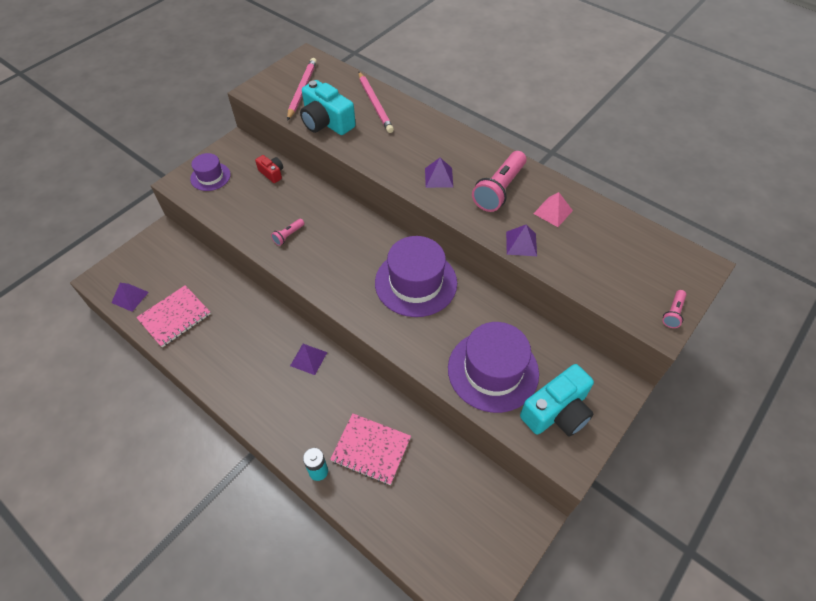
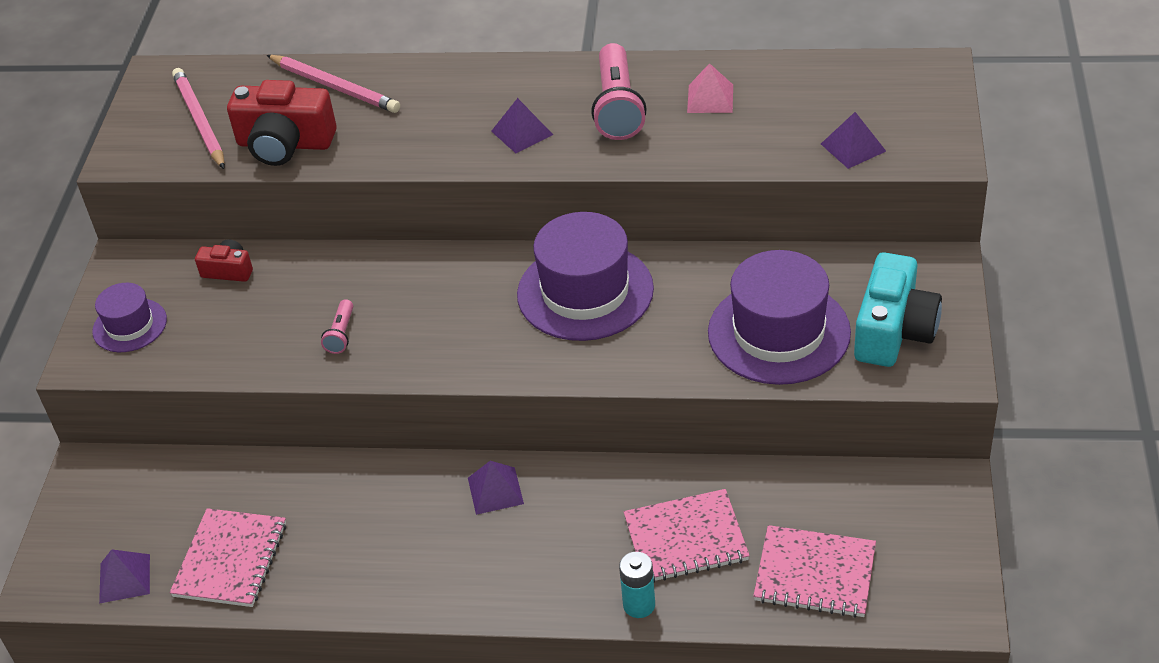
camera: 30 degrees left, 10 degrees down
turquoise camera [300,80,356,135] -> red camera [227,80,337,166]
purple pyramid [506,225,537,256] -> purple pyramid moved to [821,112,886,169]
pink flashlight [663,290,686,328] -> none
none -> pink notebook [753,525,876,618]

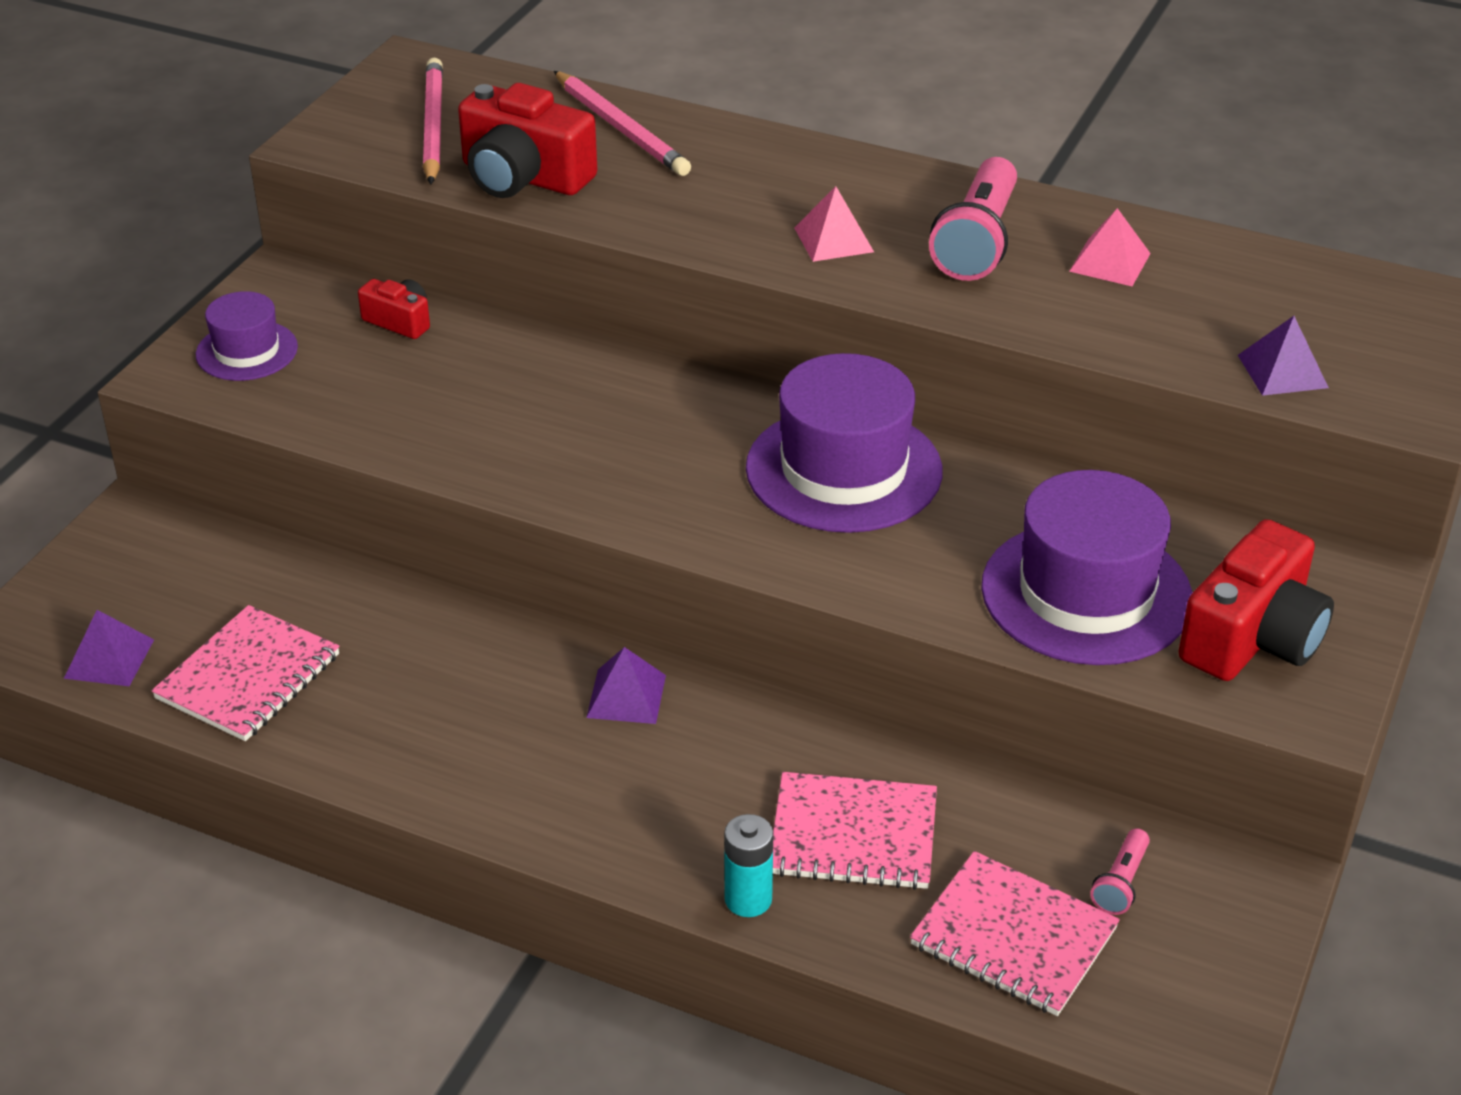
camera: 15 degrees right, 5 degrees down
pink flashlight [321,299,353,354] -> pink flashlight moved to [1090,828,1150,915]
purple pyramid [491,98,553,153] -> pink pyramid [794,186,874,262]
turquoise camera [854,252,942,367] -> red camera [1178,519,1334,681]

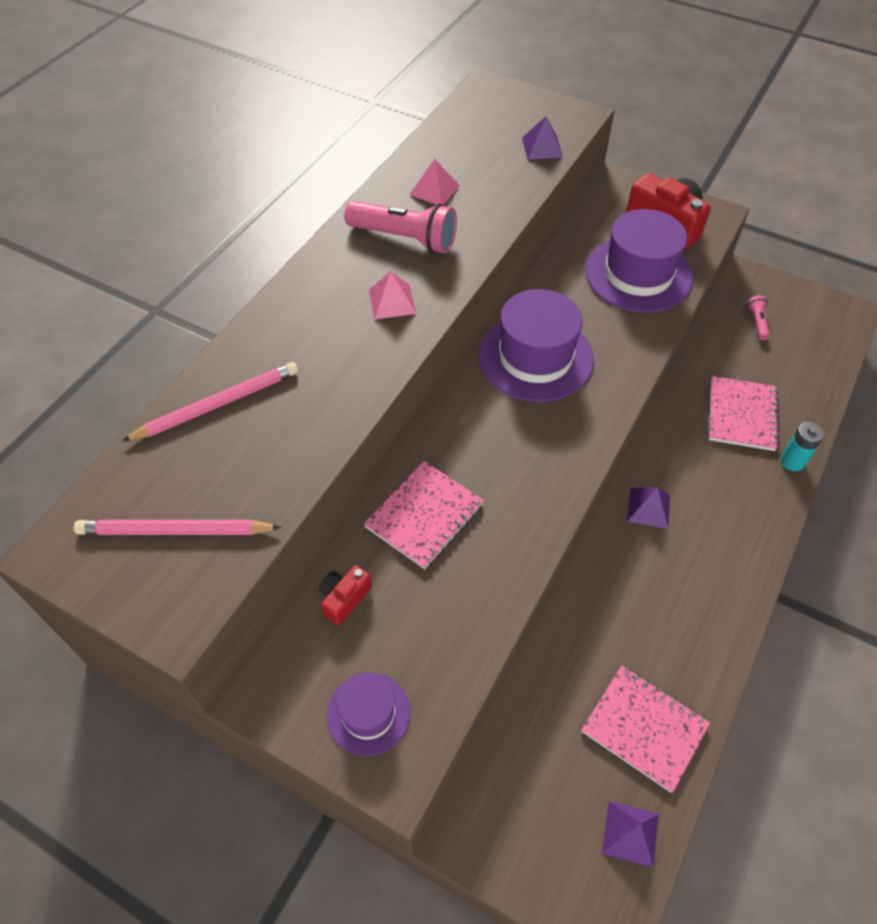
camera: 85 degrees left, 15 degrees up
red camera [458,83,598,198] -> none
pink notebook [910,851,1120,1016] -> pink notebook moved to [364,461,484,569]
pink flashlight [1090,828,1150,915] -> pink flashlight turned 120 degrees counterclockwise [747,295,770,340]

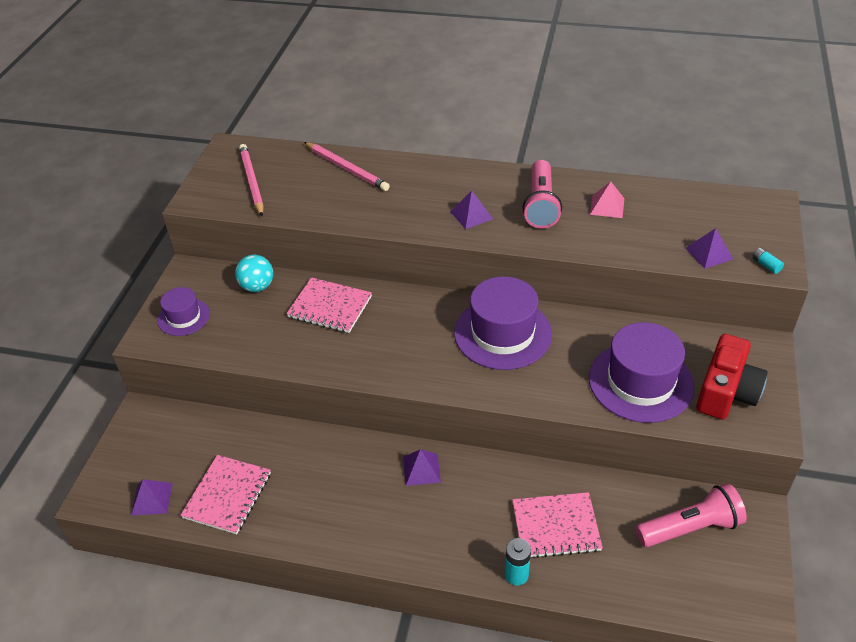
camera: 75 degrees right, 10 degrees down
red camera [319,565,372,626] -> turquoise ball [235,255,273,292]
pink pyramid [369,271,416,319] -> purple pyramid [450,190,493,229]
pink flashlight [747,295,770,340] -> pink flashlight [636,483,747,547], size x2.07
none -> turquoise battery [752,248,784,274]

